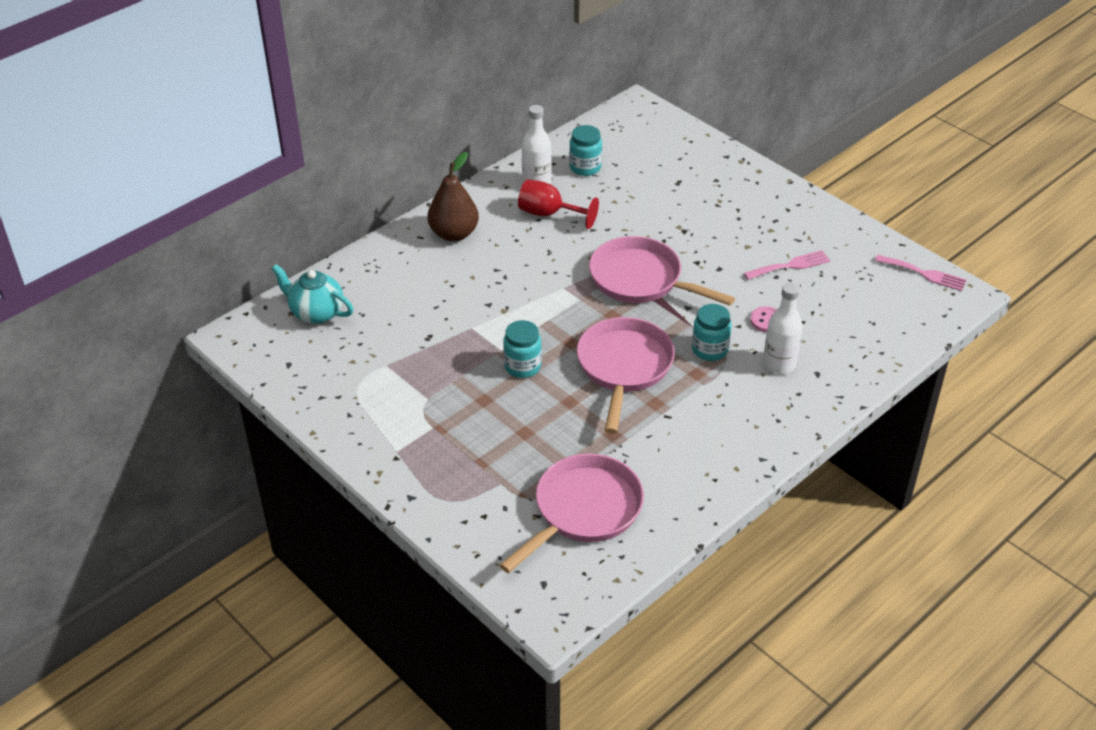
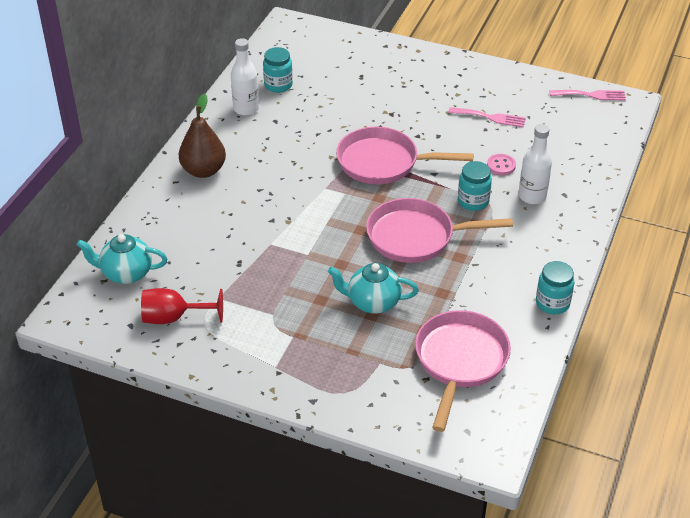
camera: 25 degrees left, 0 degrees up
turquoise jar [503,320,542,378] -> turquoise jar moved to [536,261,574,314]
red goblet [518,179,599,229] -> red goblet moved to [141,288,223,324]
pink pan [577,317,675,434] -> pink pan turned 75 degrees counterclockwise [366,198,513,263]
pink fork [744,250,830,280] -> pink fork turned 60 degrees clockwise [448,107,526,128]
none -> turquoise teapot [328,263,419,314]

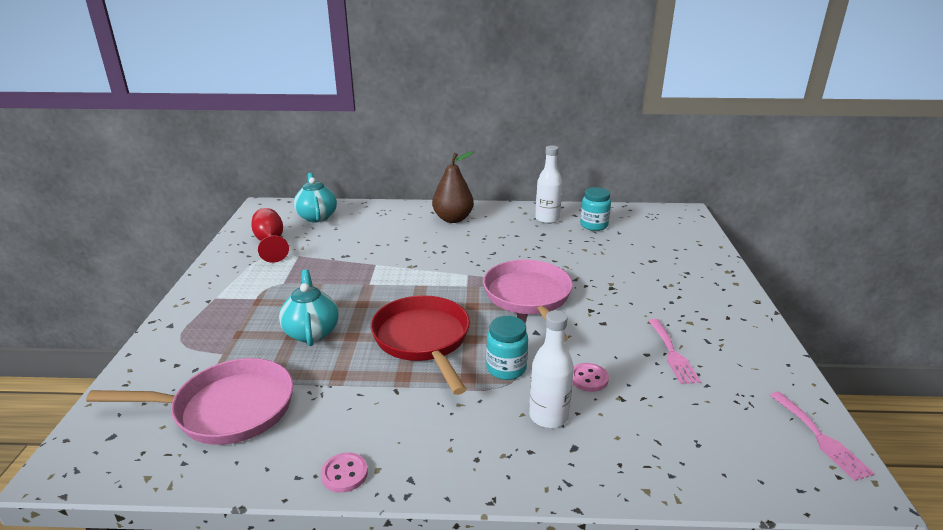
camera: 70 degrees right, 15 degrees down
pink pan [366,198,513,263] -> red pan [371,295,470,395]
turquoise jar [536,261,574,314] -> pink button [321,452,368,493]

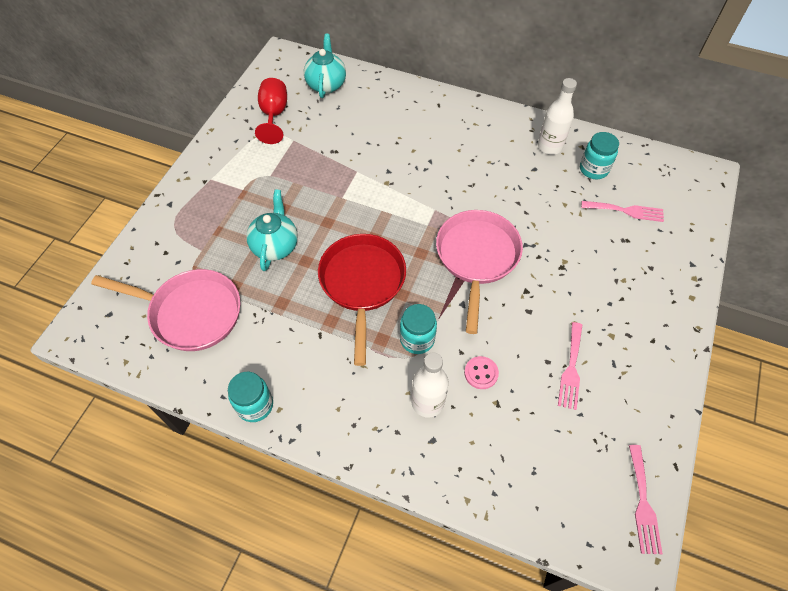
camera: 20 degrees right, 30 degrees up
pink button [321,452,368,493] -> turquoise jar [228,372,273,422]
brown pear [432,151,474,223] -> none
none -> pink fork [581,201,664,222]

